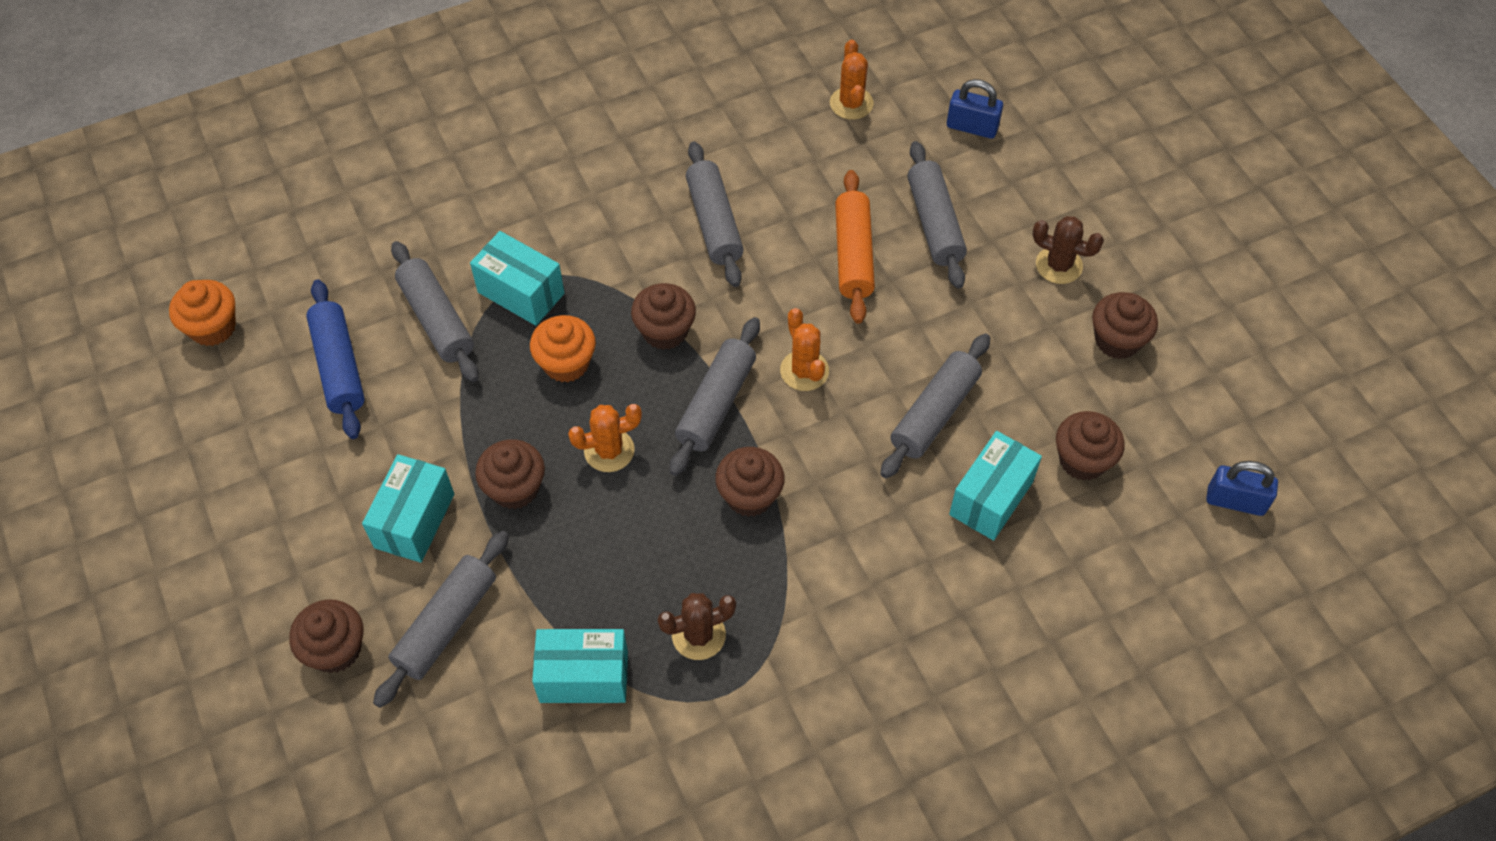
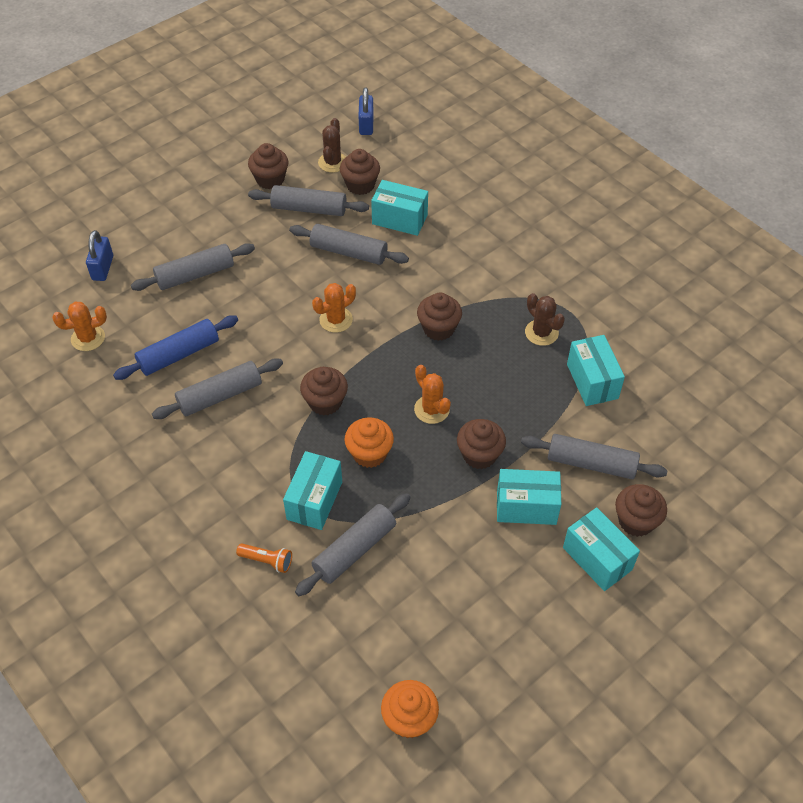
camera: 105 degrees left, 5 degrees down
blue rolling pin [306,279,365,439] -> blue rolling pin moved to [113,315,238,380]
grey rolling pin [670,317,760,476] -> grey rolling pin moved to [248,185,369,216]
orange rolling pin [835,170,875,324] -> none
brown cactus [1032,216,1104,284] -> brown cactus moved to [318,118,346,173]
none -> orange flashlight [236,543,292,573]
none -> turquoise box [563,507,640,591]

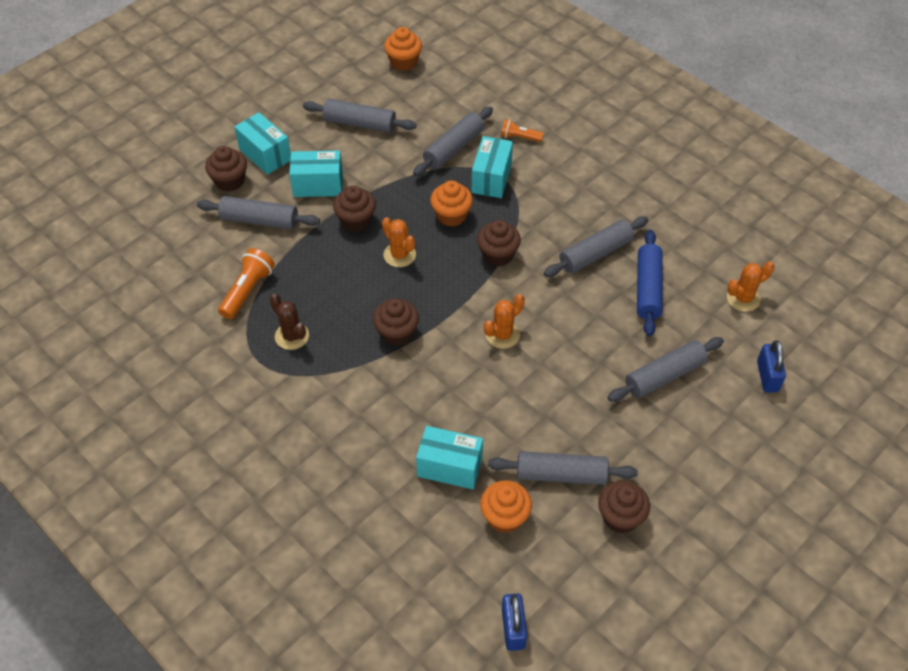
camera: 175 degrees right, 0 degrees up
blue rolling pin [113,315,238,380] -> blue rolling pin turned 45 degrees counterclockwise [637,230,663,336]
grey rolling pin [289,224,409,265] -> grey rolling pin moved to [303,99,417,133]
brown cactus [318,118,346,173] -> none
brown cupcake [340,149,380,195] -> orange cupcake [480,481,532,533]
turquoise box [567,335,625,406] -> orange flashlight [218,248,275,319]

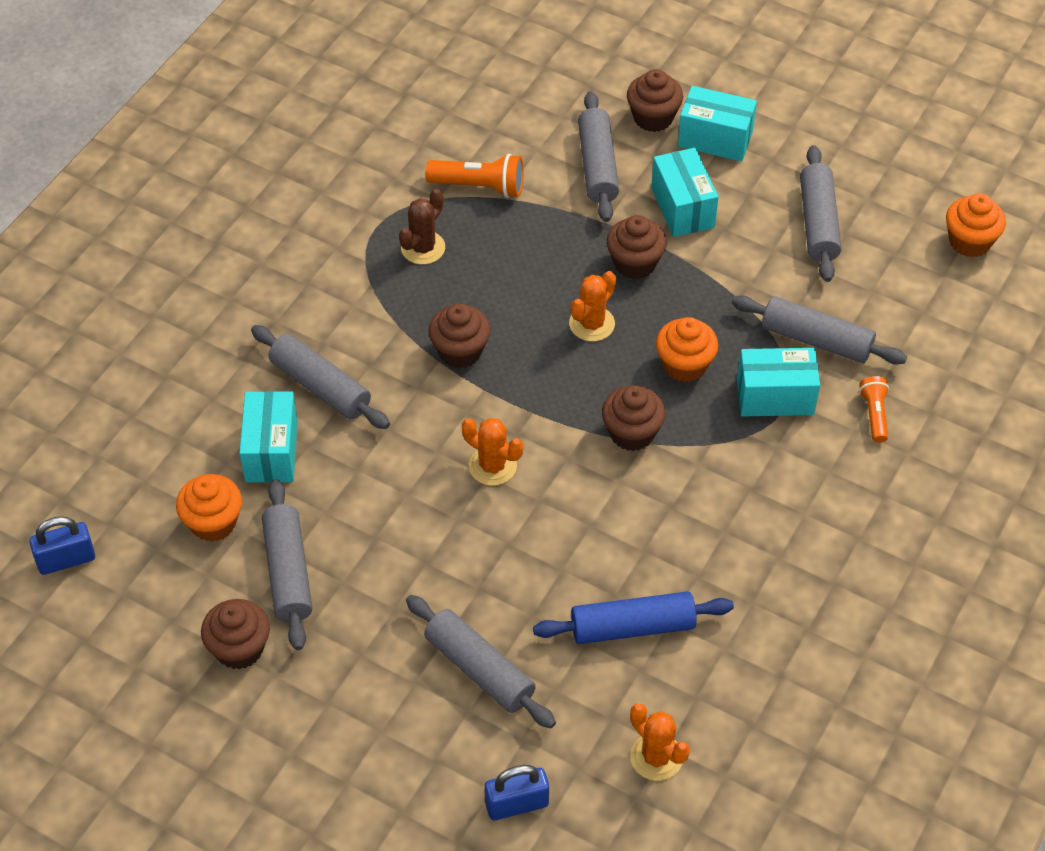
camera: 75 degrees right, 0 degrees up
turquoise box [234,112,291,175] -> turquoise box turned 75 degrees clockwise [678,86,757,162]
grey rolling pin [544,216,648,277] -> grey rolling pin moved to [251,325,390,429]

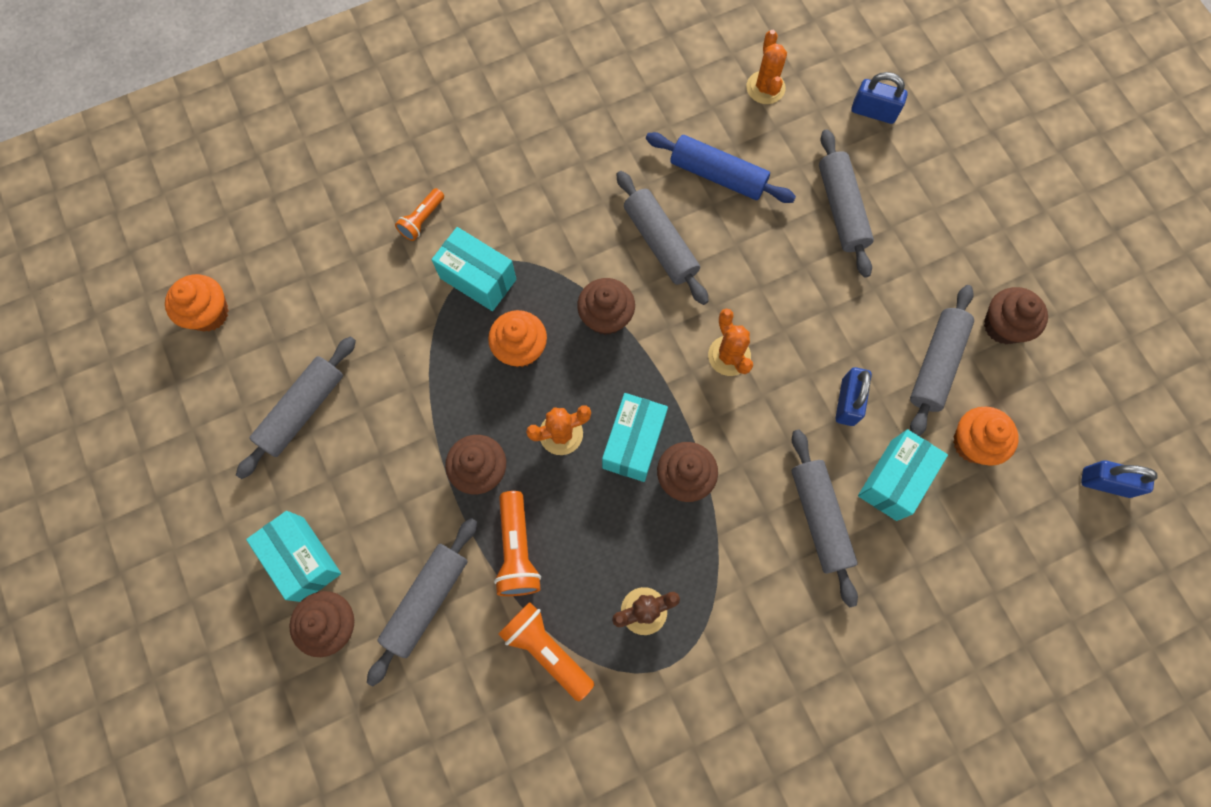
camera: 145 degrees left, 20 degrees up
turquoise box [651,148,718,237] -> turquoise box moved to [602,393,668,482]
grey rolling pin [732,295,907,365] -> grey rolling pin moved to [616,171,709,305]
none -> orange flashlight [494,491,541,596]
none -> blue padlock [836,367,872,426]

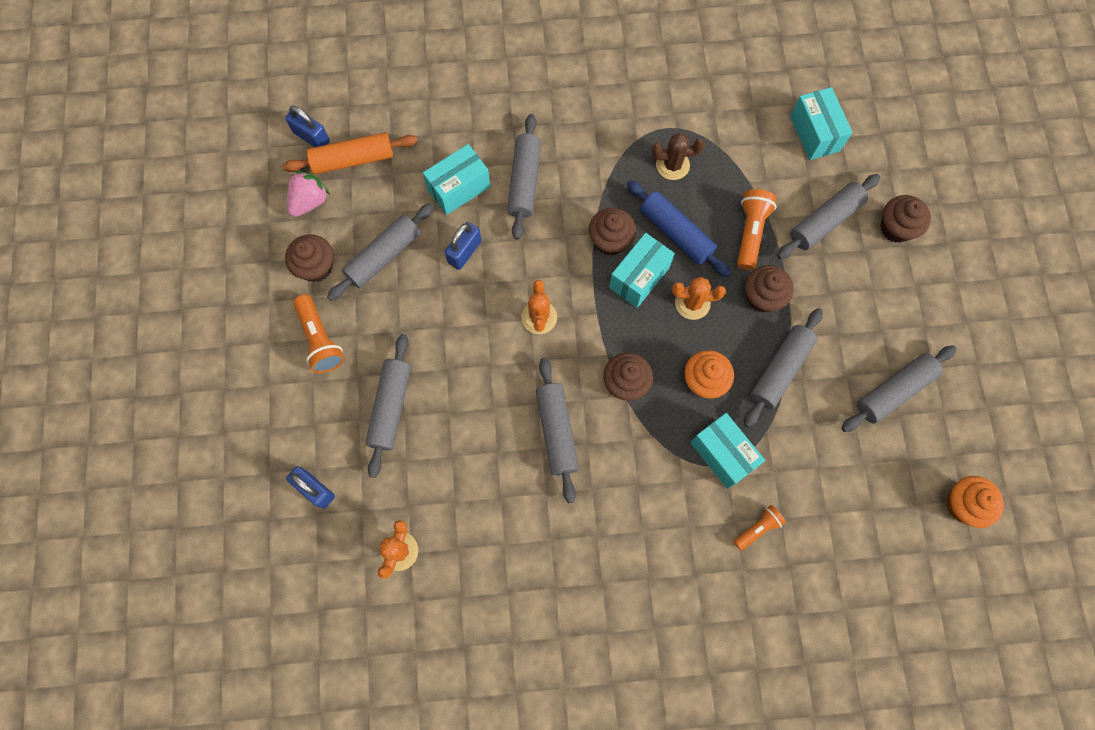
camera: 160 degrees left, 0 degrees up
turquoise box [246,511,341,602] -> turquoise box moved to [790,87,853,160]
orange flashlight [498,602,594,701] -> orange flashlight moved to [293,294,344,373]
blue rolling pin [646,132,796,203] -> blue rolling pin moved to [627,180,731,277]
orange cupcake [953,407,1019,466] -> none
none -> orange rolling pin [282,132,418,174]
none -> pink strawberry [287,171,330,217]
none -> grey rolling pin [744,308,823,428]

